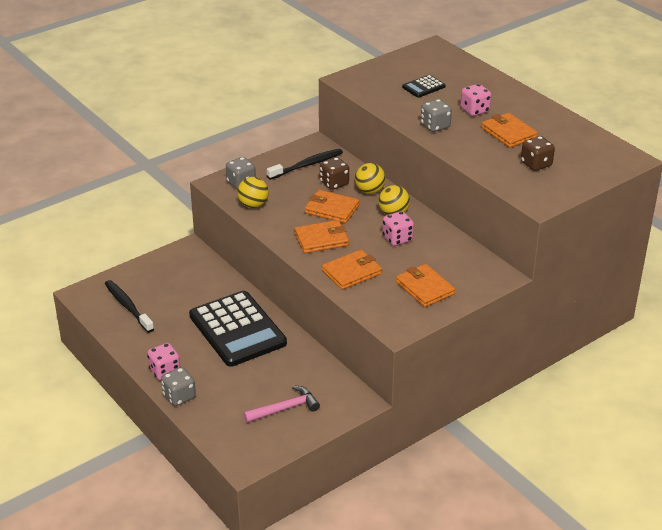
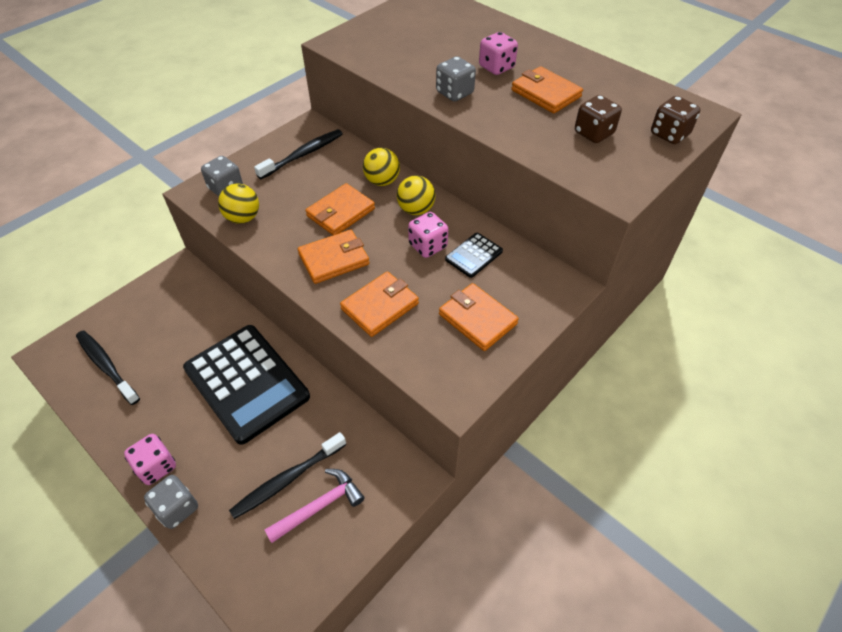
camera: 10 degrees left, 15 degrees up
orange wallet [305,190,359,223] -> orange wallet turned 60 degrees counterclockwise [305,183,375,235]
brown dice [320,157,349,190] -> brown dice moved to [651,96,701,144]
black calculator [402,75,446,98] -> black calculator moved to [445,233,503,278]
none -> black toothbrush [229,432,346,519]

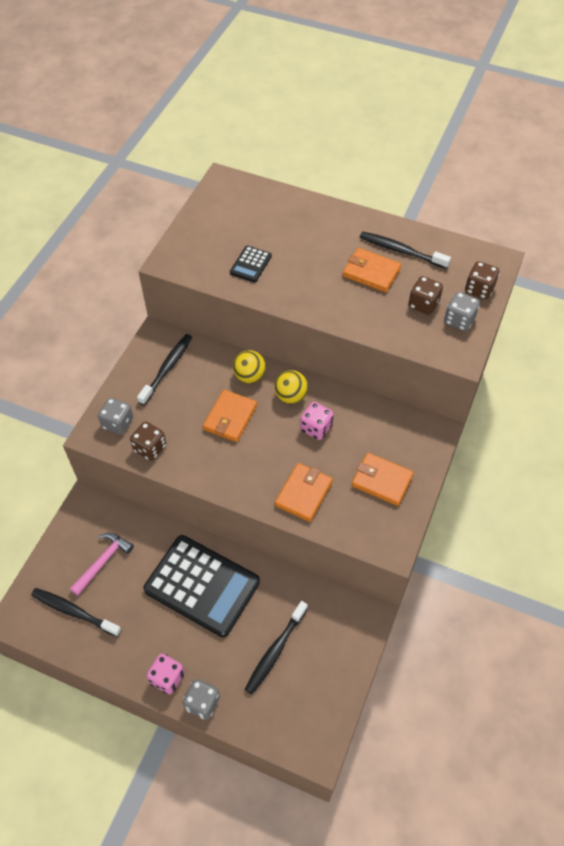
camera: 20 degrees left, 5 degrees up
yellow ball [218,184,259,224] -> brown dice [130,422,166,461]
pink hammer [265,469,365,543] -> pink hammer moved to [70,533,134,596]
orange wallet [298,230,370,284] -> none
grey dice [436,56,476,101] -> grey dice moved to [444,292,480,331]
black calculator [445,233,503,278] -> black calculator moved to [230,246,272,282]
pink dice [479,32,518,75] -> none
none -> black toothbrush [360,231,451,269]

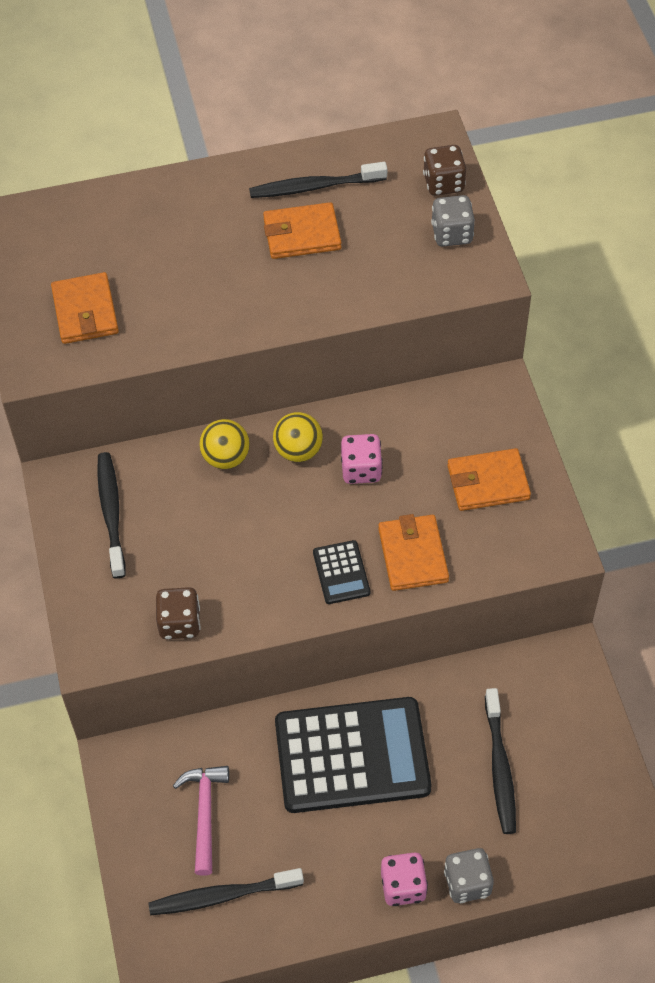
camera: 35 degrees left, 0 degrees up
grey dice [98,398,133,435] -> none
orange wallet [203,390,257,442] -> orange wallet moved to [51,272,119,344]
black calculator [230,246,272,282] -> black calculator moved to [313,540,370,604]
brown dice [408,276,443,315] -> none

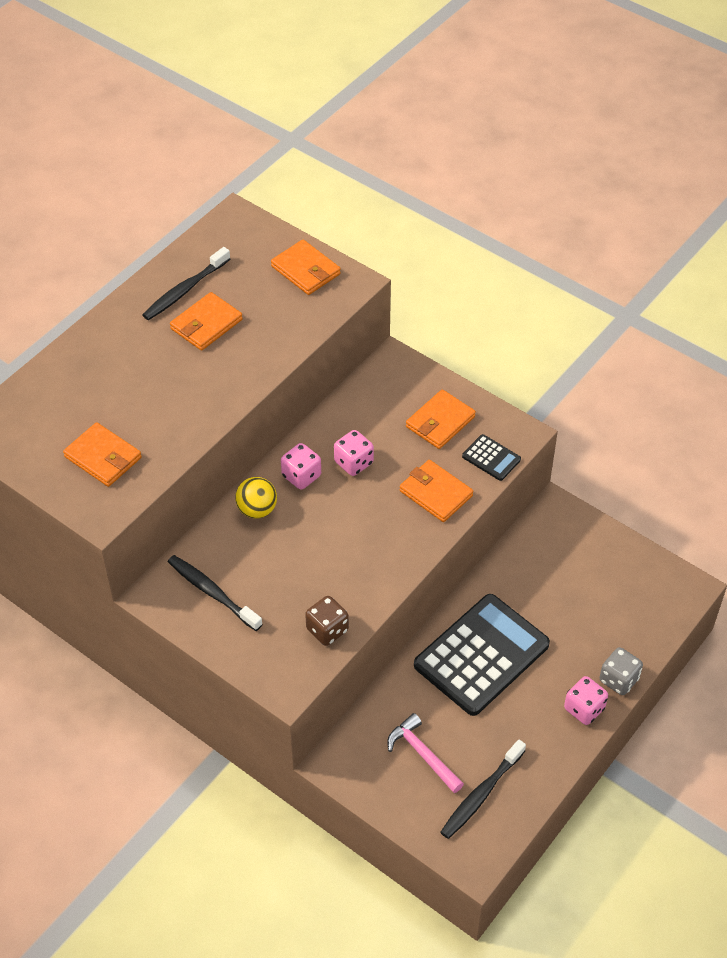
camera: 40 degrees left, 5 degrees down
yellow ball [273,412,323,462] -> pink dice [281,443,321,490]
black calculator [313,540,370,604] -> black calculator moved to [462,434,521,481]
brown dice [423,145,466,196] -> none
grey dice [431,195,475,246] -> orange wallet [271,240,341,295]
black toothbrush [485,688,516,834] -> none

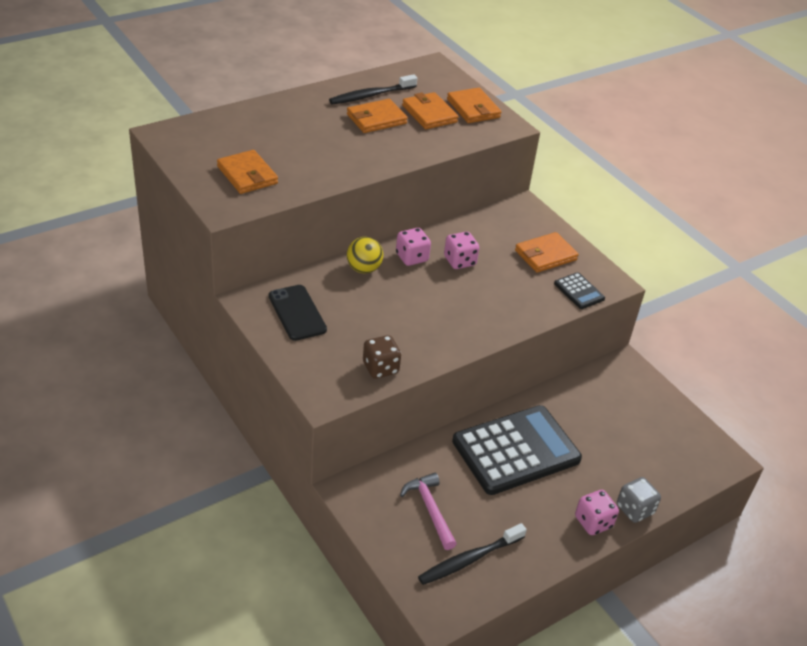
camera: 15 degrees right, 10 degrees down
black toothbrush [168,555,263,631] -> black phone [269,285,327,341]
orange wallet [400,460,473,522] -> orange wallet moved to [402,92,459,129]

